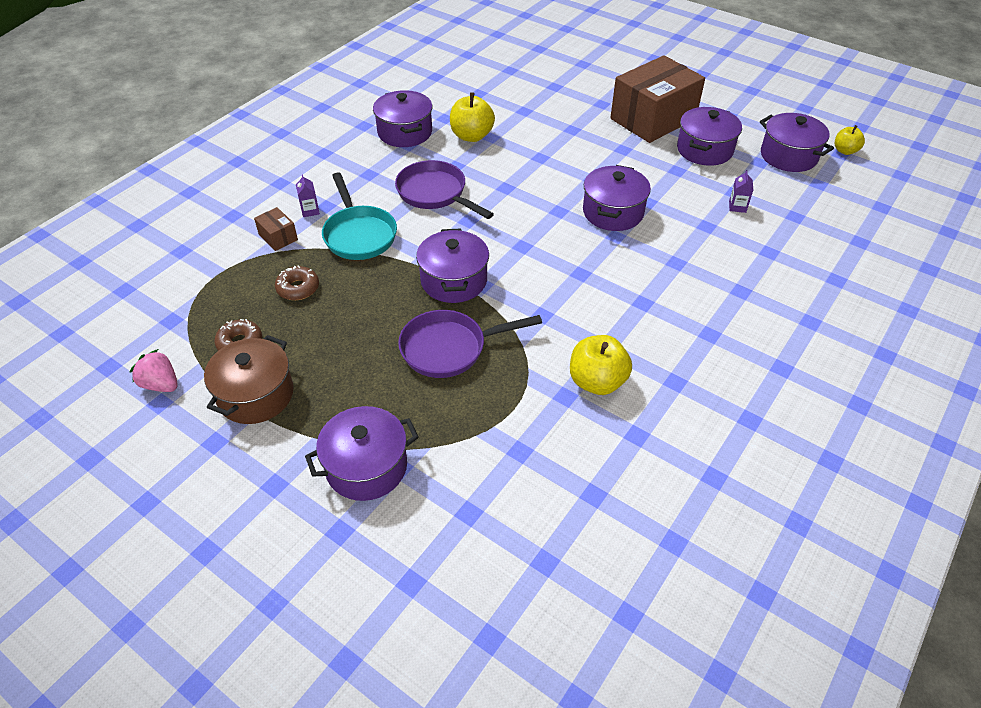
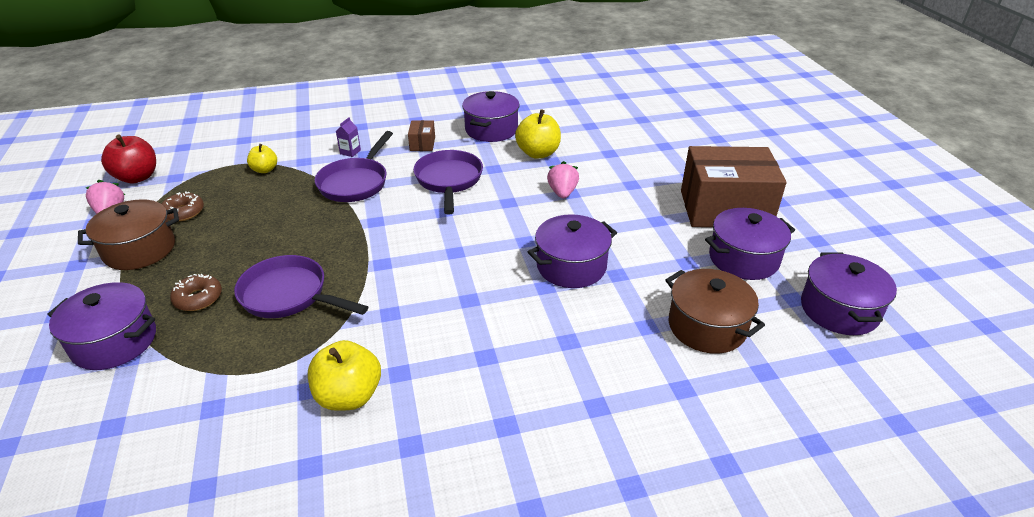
camera: 40 degrees right, 10 degrees down
brown box [254,207,298,251] -> brown box moved to [408,120,435,151]
brown donut [275,265,319,300] -> brown donut moved to [170,274,222,311]
turquoise pan [322,172,397,260] -> purple pan [315,131,393,202]
purple pot [416,228,489,303] -> none
purple carton [729,170,753,213] -> brown pot [665,269,765,354]
yellow apple [835,125,865,155] -> yellow apple moved to [247,144,277,173]
none -> red apple [101,134,156,183]
none -> pink strawberry [547,161,579,199]

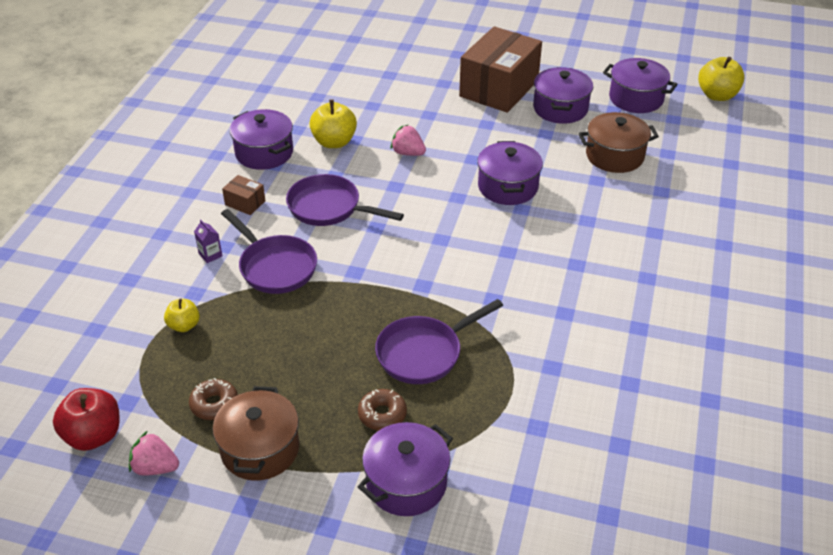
camera: 60 degrees left, 5 degrees up
yellow apple [308,340,381,411] -> yellow apple moved to [698,57,745,101]

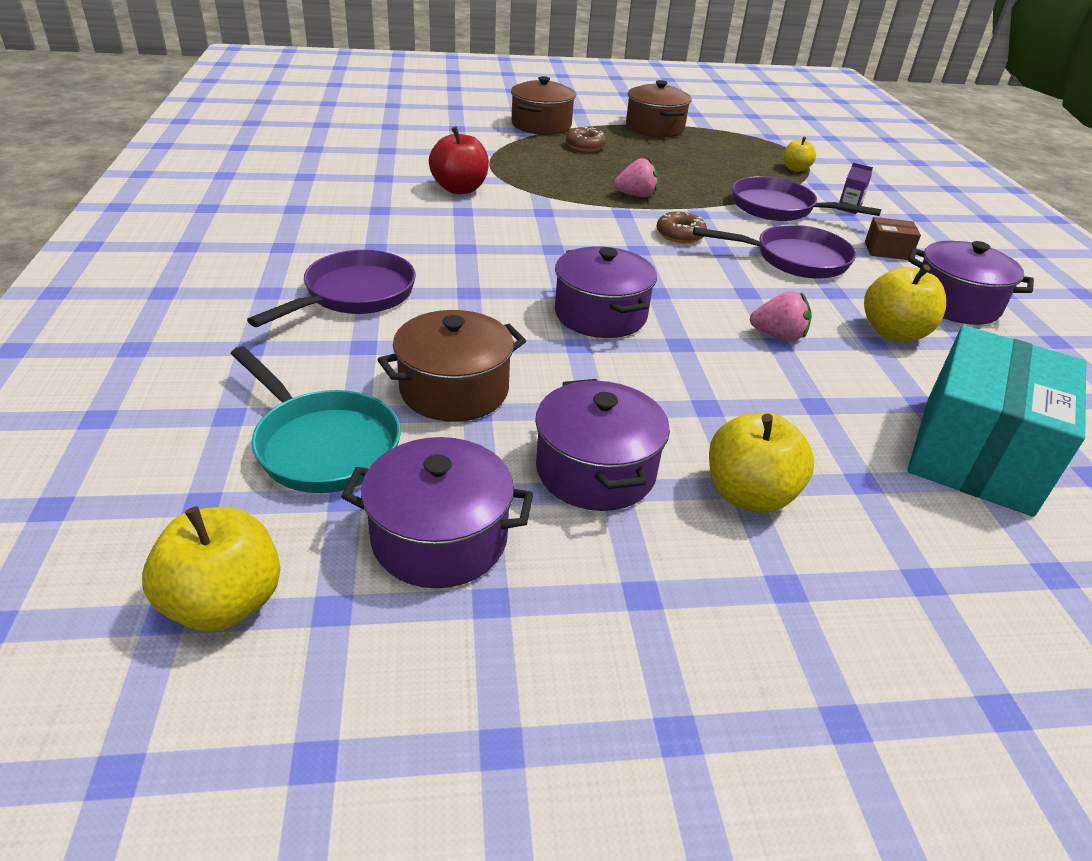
camera: 155 degrees right, 5 degrees down
red apple [53,388,120,451] -> red apple moved to [429,126,489,194]
pink strawberry [129,431,179,476] -> pink strawberry moved to [614,157,658,197]
brown donut [189,378,238,420] -> brown donut moved to [656,212,707,243]
purple pot [358,422,453,516] -> brown pot [511,76,576,135]
purple pan [375,299,503,384] -> purple pan moved to [247,250,416,327]
brown box [459,26,542,113] -> yellow apple [709,413,814,513]
none -> turquoise pan [231,346,401,493]
none -> turquoise box [907,325,1086,517]

